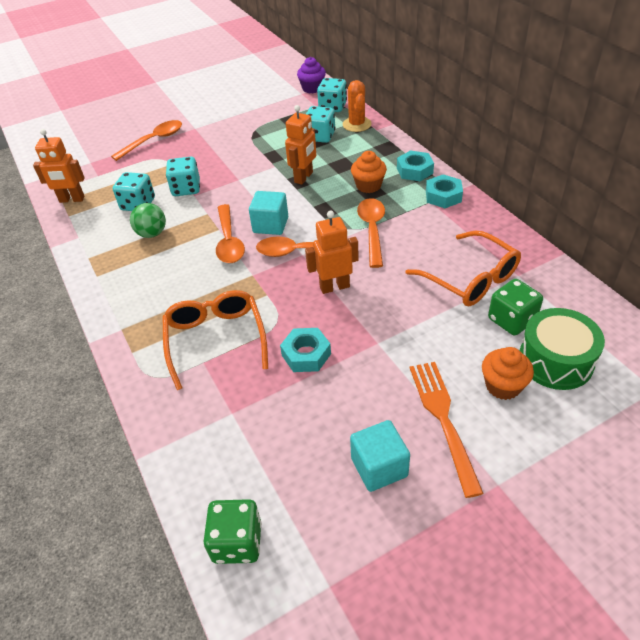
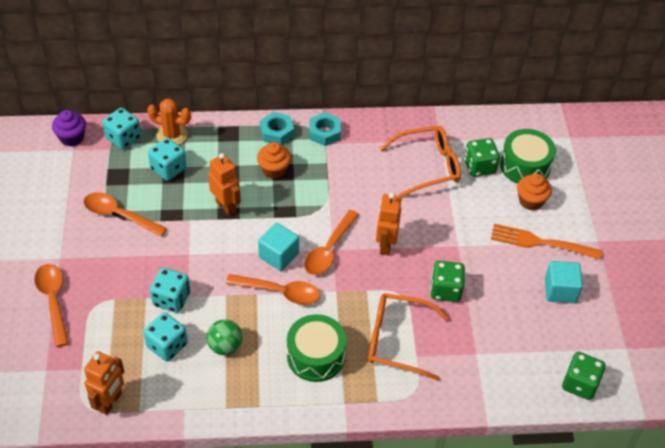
camera: 70 degrees left, 5 degrees up
turquoise nut [280,328,331,372] -> green dice [430,261,465,302]
orange spoon [357,198,385,268] -> orange spoon moved to [84,192,167,237]
none -> green drum [287,314,347,382]

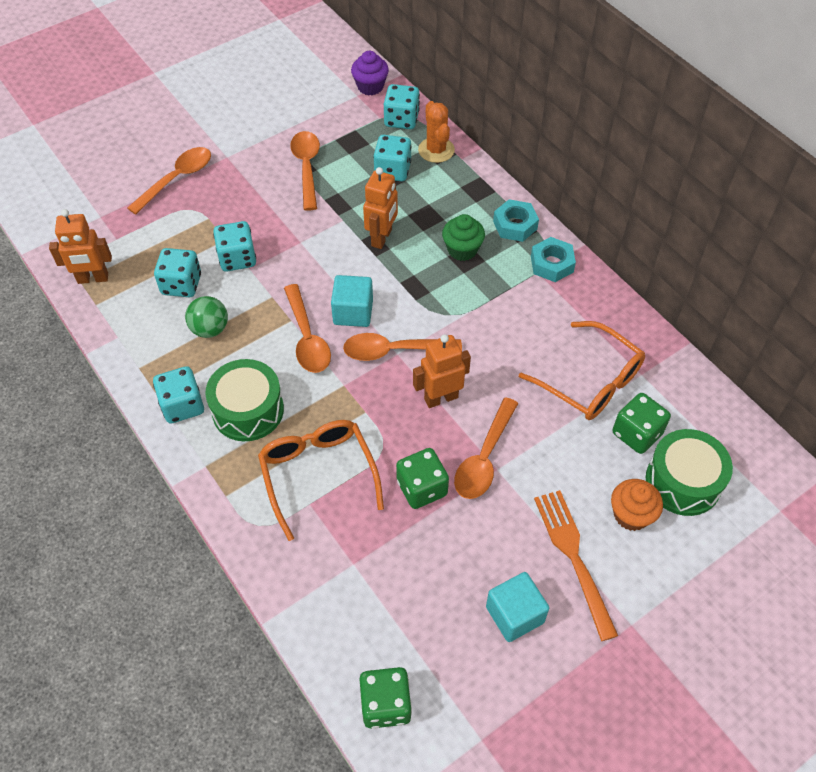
camera: 60 degrees right, 5 degrees up
orange cupcake [257,142,291,179] -> green cupcake [442,214,485,261]
none -> turquoise dice [153,366,204,423]
none -> orange spoon [454,397,518,499]

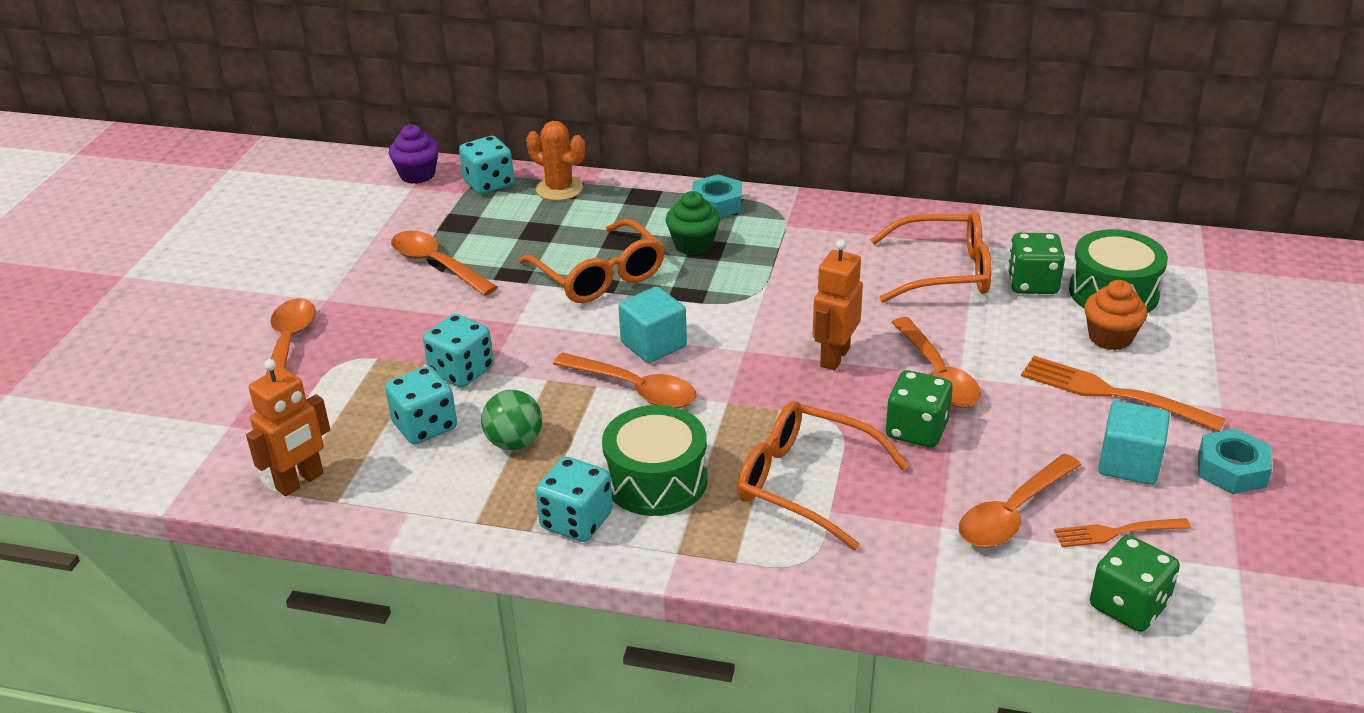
camera: 40 degrees left, 20 degrees down
orange spoon [343,333,462,361] -> orange spoon moved to [959,454,1081,548]
orange robot [363,167,398,249] -> orange glasses [519,219,665,303]
turquoise dice [373,135,412,182] -> none
turquoise nut [531,237,576,282] -> turquoise nut moved to [1198,428,1272,494]
none -> orange fork [1054,518,1191,547]

